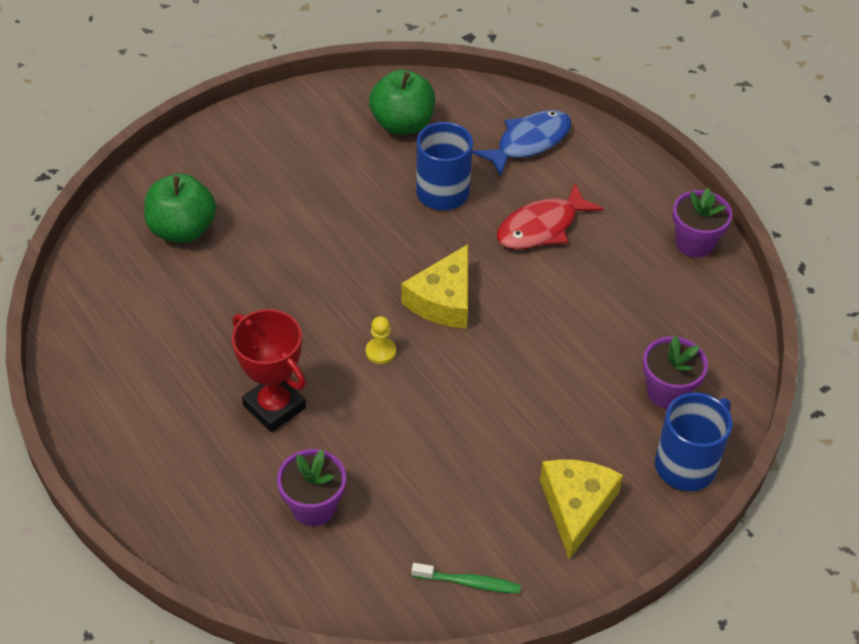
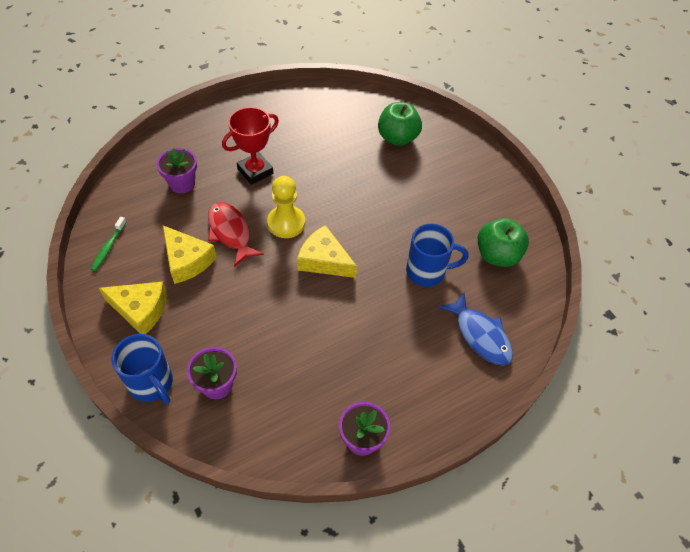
camera: 95 degrees right, 5 degrees up
yellow pawn [366,316,396,364] -> yellow pawn [267,176,305,238], size x1.95
red fish [497,183,603,250] -> red fish moved to [208,202,264,267]
none -> yellow cheese [163,225,217,284]

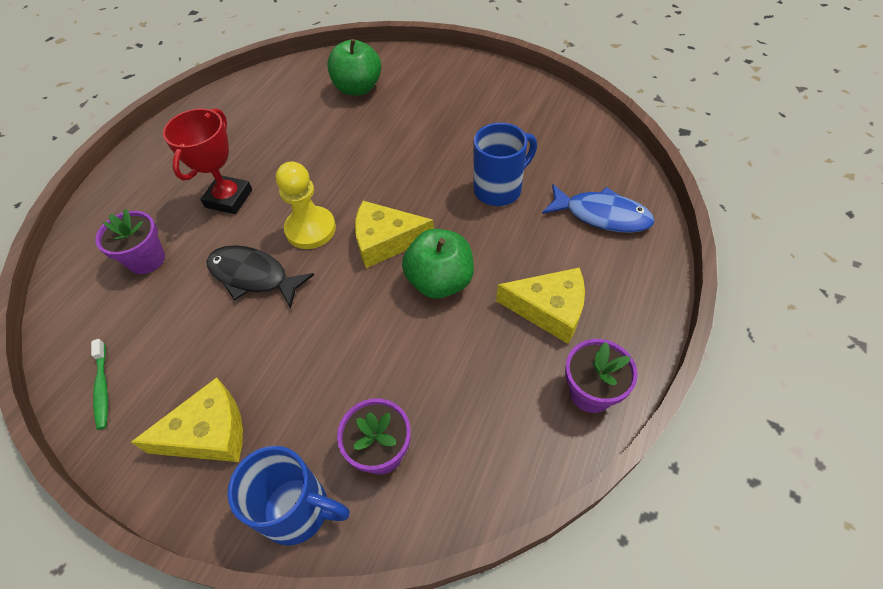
camera: 30 degrees left, 0 degrees up
yellow cheese [163,225,217,284] -> yellow cheese moved to [496,268,585,344]
red fish [208,202,264,267] -> black fish [207,245,314,309]
green apple [478,218,529,267] -> green apple moved to [402,229,474,299]

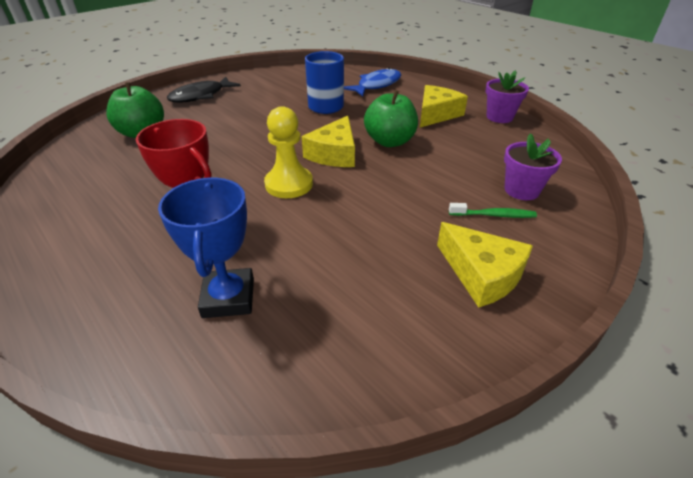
camera: 70 degrees left, 15 degrees down
green toothbrush [91,339,108,430] -> green toothbrush moved to [449,203,537,218]
purple flower pot [95,209,165,274] -> blue trophy [158,178,254,318]
yellow cheese [131,377,243,462] -> yellow cheese turned 135 degrees clockwise [437,222,533,308]
black fish [207,245,314,309] -> black fish moved to [167,77,241,103]
blue mug [228,446,350,546] -> none

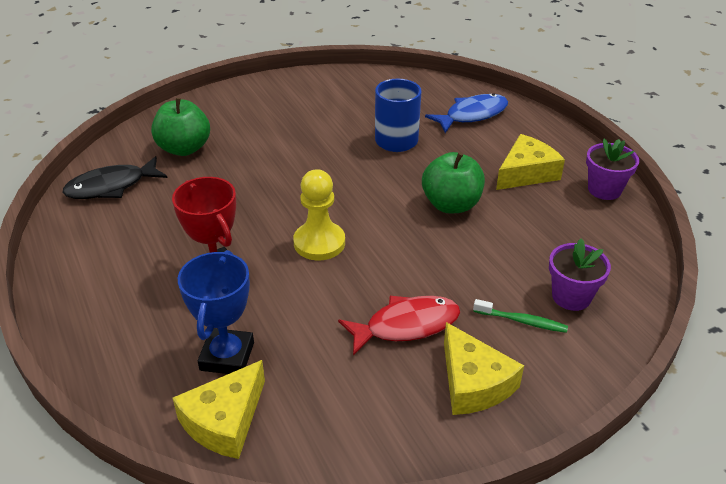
camera: 15 degrees right, 0 degrees up
black fish [167,77,241,103] -> black fish moved to [63,156,168,199]
yellow cheese [302,116,355,167] -> yellow cheese moved to [173,360,265,459]
none -> red fish [338,296,460,356]

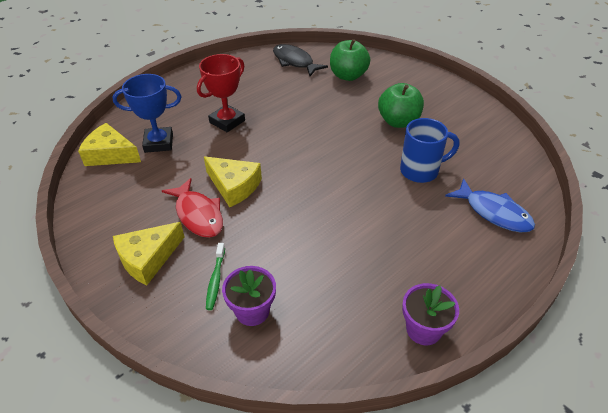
camera: 75 degrees right, 5 degrees up
yellow pawn [293,169,345,261] -> none
green apple [422,152,485,213] -> green apple moved to [378,83,424,128]
yellow cheese [496,134,565,190] -> yellow cheese moved to [204,156,262,207]

